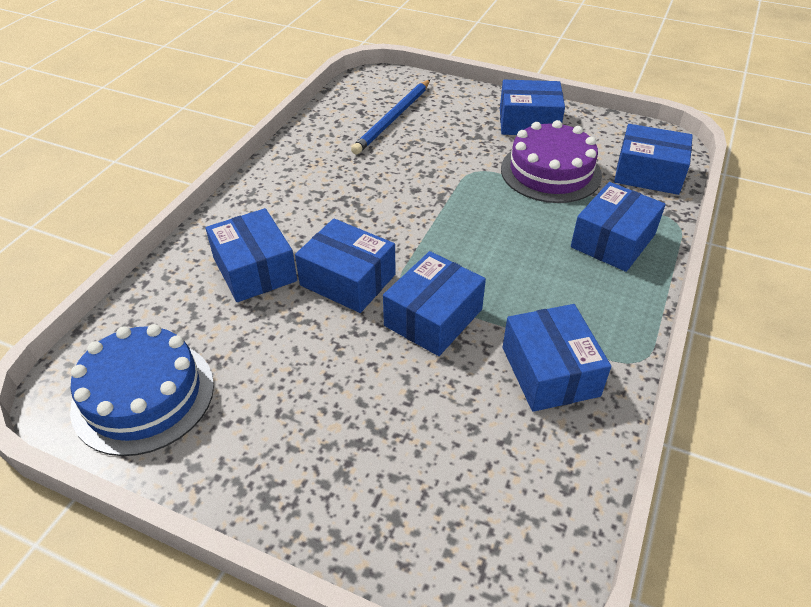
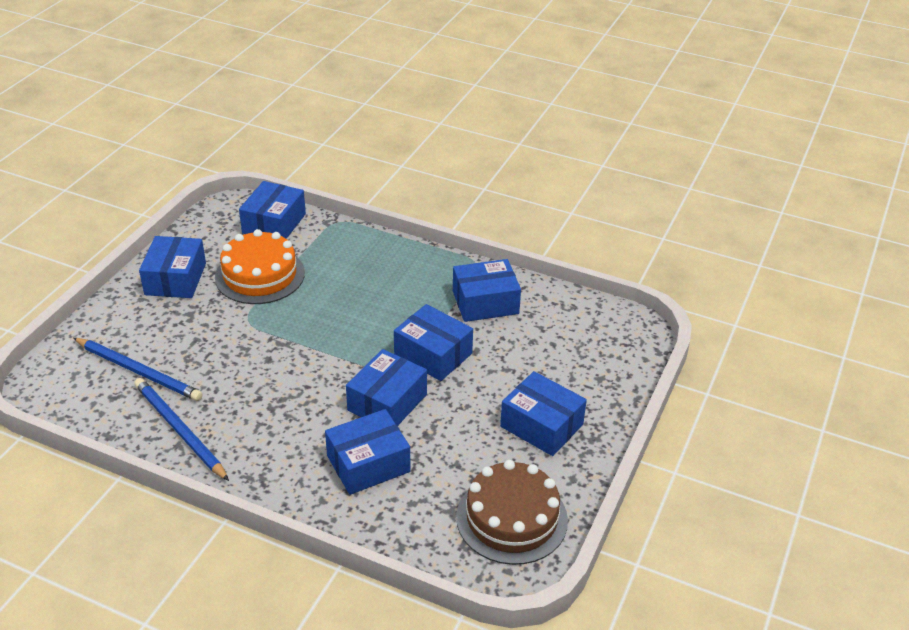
camera: 90 degrees left, 5 degrees down
blue cake [70,324,214,456] -> brown cake [456,460,568,565]
purple cake [501,120,602,203] -> orange cake [215,229,305,304]
blue box [571,182,666,272] -> blue box moved to [500,371,587,456]
none -> blue pencil [134,378,229,481]

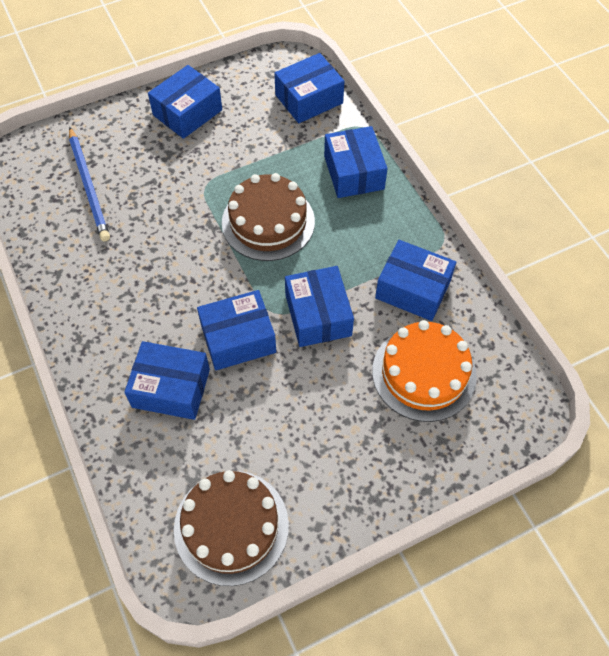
camera: 40 degrees right, 20 degrees up
blue pencil [134,378,229,481] -> none
orange cake [215,229,305,304] -> orange cake moved to [372,320,477,422]
blue box [500,371,587,456] -> blue box moved to [324,126,388,198]
none -> brown cake [222,173,315,261]

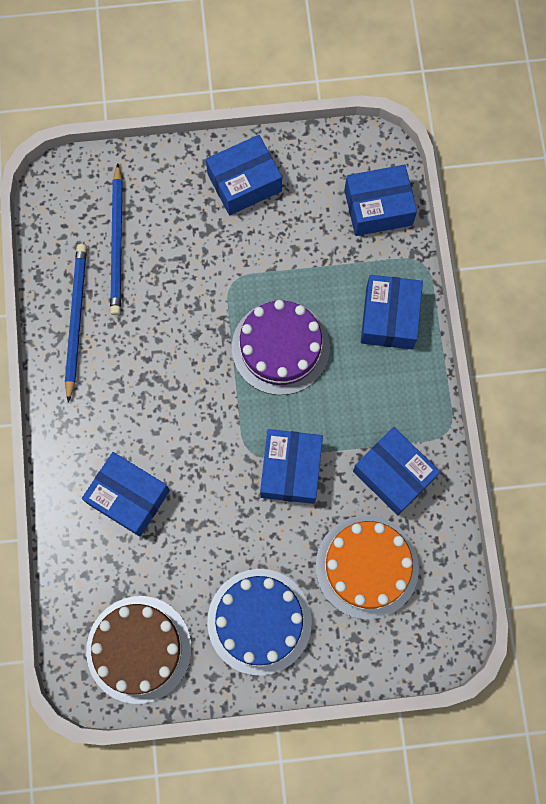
camera: 20 degrees right, 15 degrees up
blue box [197,290,276,370] -> none
brown cake [222,173,315,261] -> purple cake [232,300,330,395]
none -> blue pencil [65,244,87,403]
none -> blue cake [207,569,312,675]

